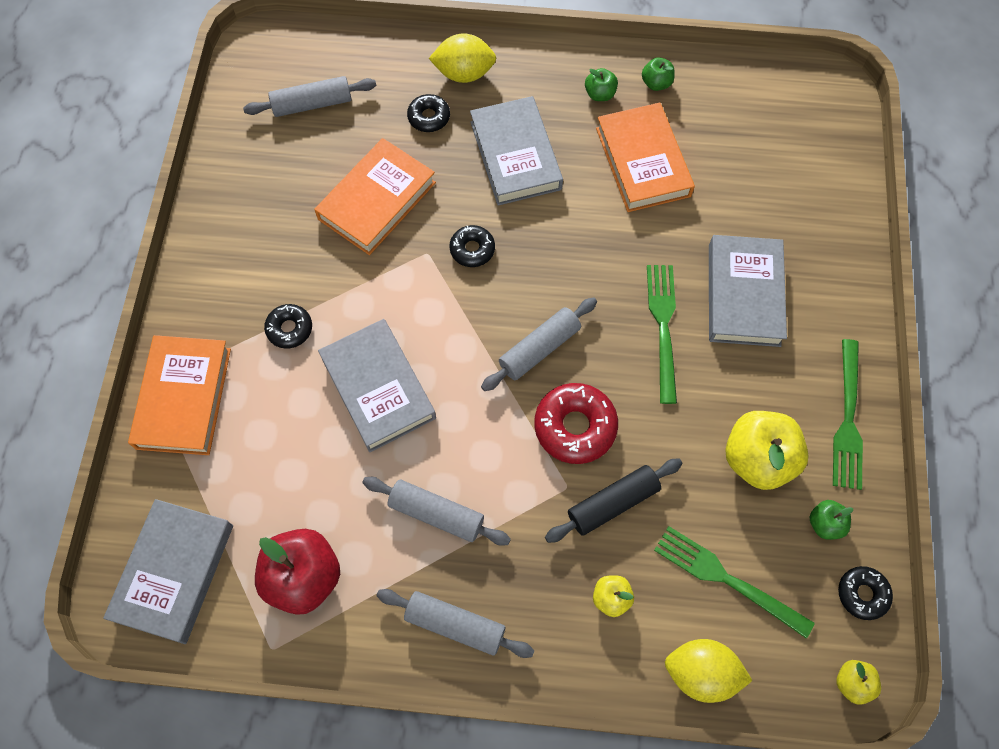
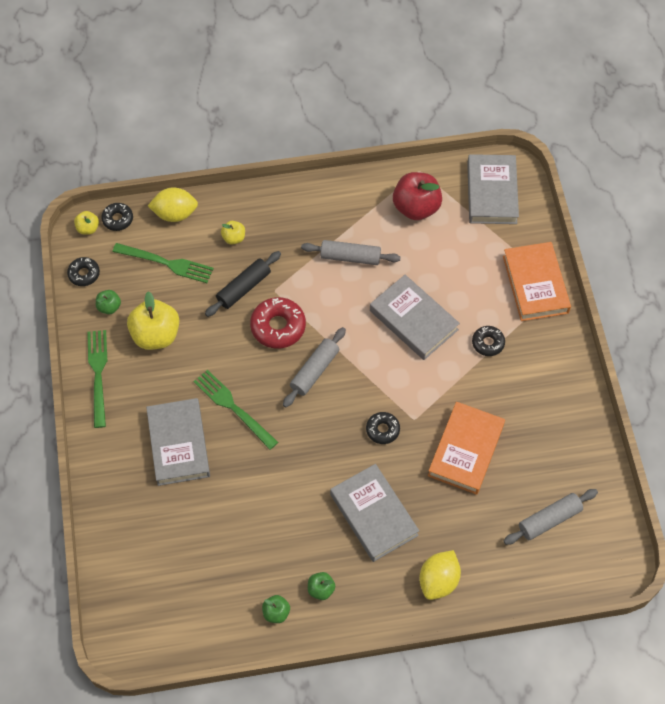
camera: 165 degrees right, 5 degrees down
grey rolling pin [376,589,534,658] -> none
black donut [407,94,450,132] -> black donut moved to [101,203,133,231]
yellow lemon [429,33,496,83] -> yellow lemon turned 45 degrees counterclockwise [419,550,461,600]
orange book [596,103,695,212] -> none
green fork [647,265,677,404] -> green fork turned 150 degrees clockwise [194,370,278,450]

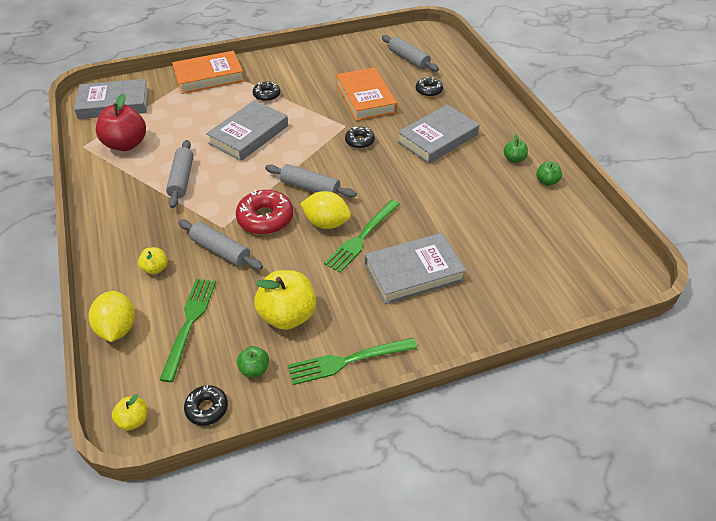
camera: 100 degrees left, 15 degrees down
black donut [101,203,133,231] -> black donut moved to [416,77,443,97]
black rolling pin [205,251,281,317] -> grey rolling pin [178,220,263,270]
yellow lemon [419,550,461,600] -> yellow lemon moved to [300,191,351,229]
orange book [428,402,505,495] -> orange book turned 60 degrees clockwise [336,68,397,121]

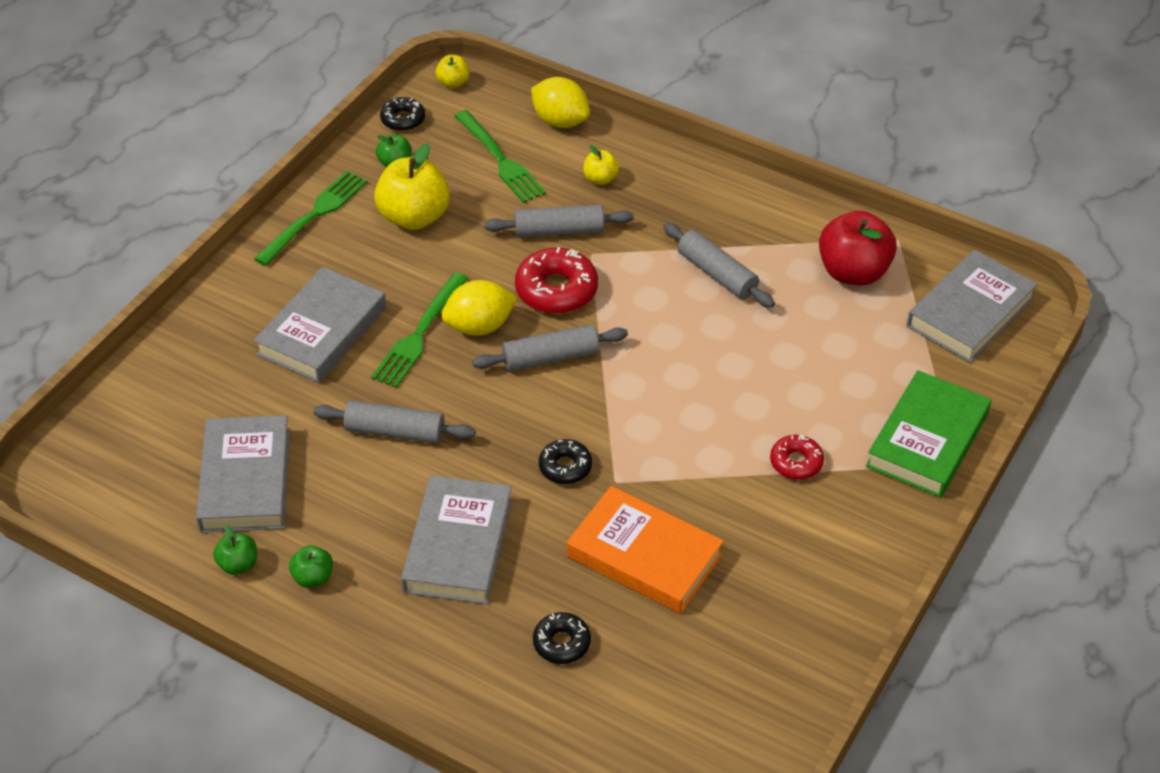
camera: 140 degrees right, 0 degrees up
orange book [172,51,245,94] -> green book [866,370,991,498]
grey book [206,100,288,161] -> grey book moved to [196,415,290,533]
black donut [253,82,280,101] -> red donut [770,435,824,480]
green fork [324,200,400,273] -> green fork turned 150 degrees counterclockwise [371,272,468,388]
grey rolling pin [382,35,439,72] -> grey rolling pin moved to [313,400,475,444]

